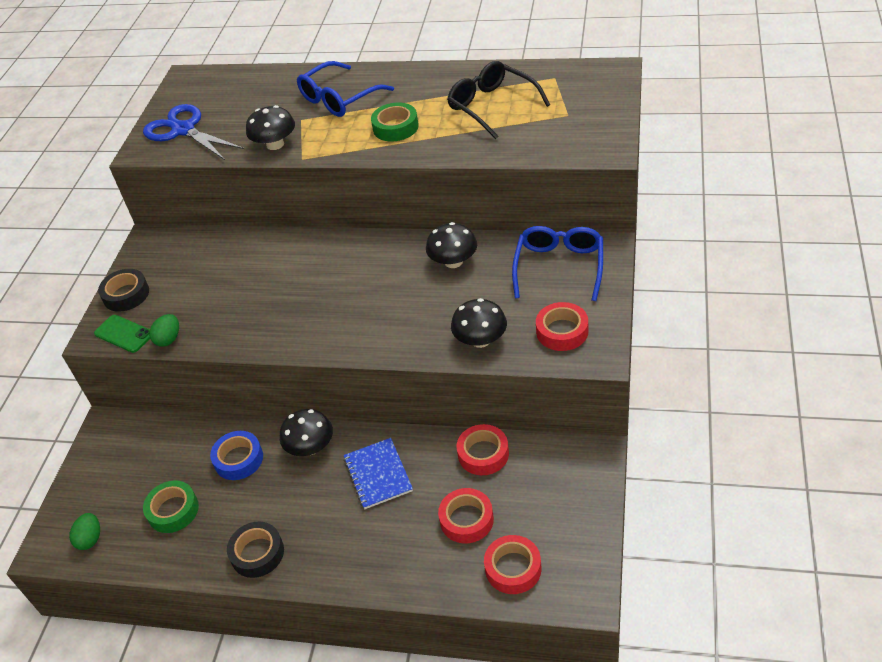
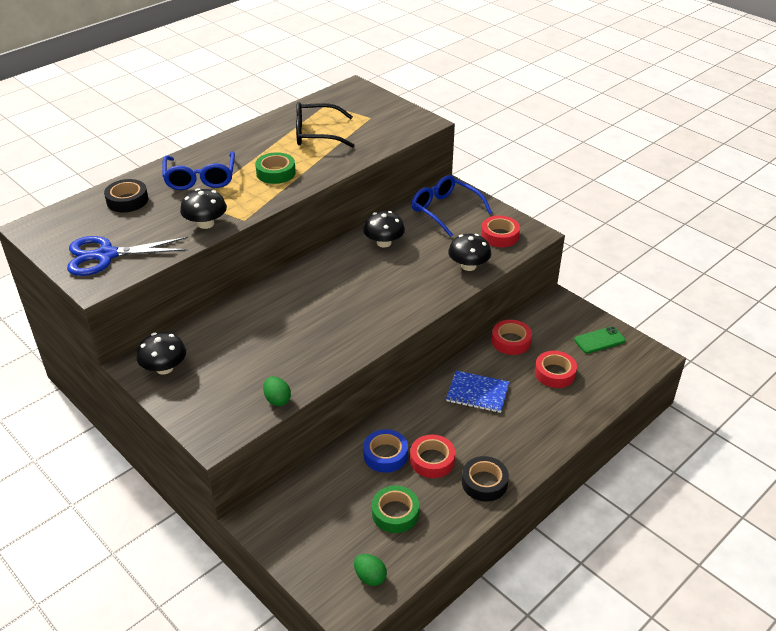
camera: 60 degrees left, 5 degrees down
green phone [94,315,150,353] -> green phone moved to [574,326,626,354]
black tape [98,269,149,311] -> black tape moved to [104,179,148,212]
black mushroom [280,409,333,456] -> black mushroom moved to [136,332,186,374]
red tape [484,535,541,594] -> red tape moved to [410,435,455,478]

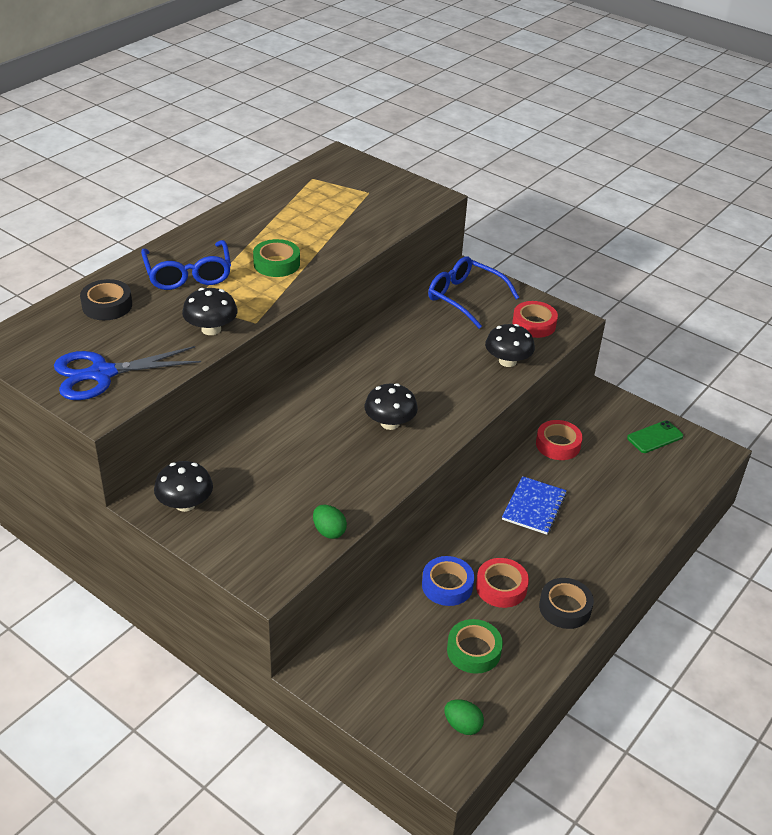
camera: 10 degrees left, 0 degrees up
black glasses [296,102,355,148] -> none
black mushroom [363,211,405,247] -> black mushroom moved to [365,383,418,430]
blue notebook [446,371,509,413] -> blue notebook turned 75 degrees counterclockwise [502,476,567,535]
red tape [535,351,577,388] -> none

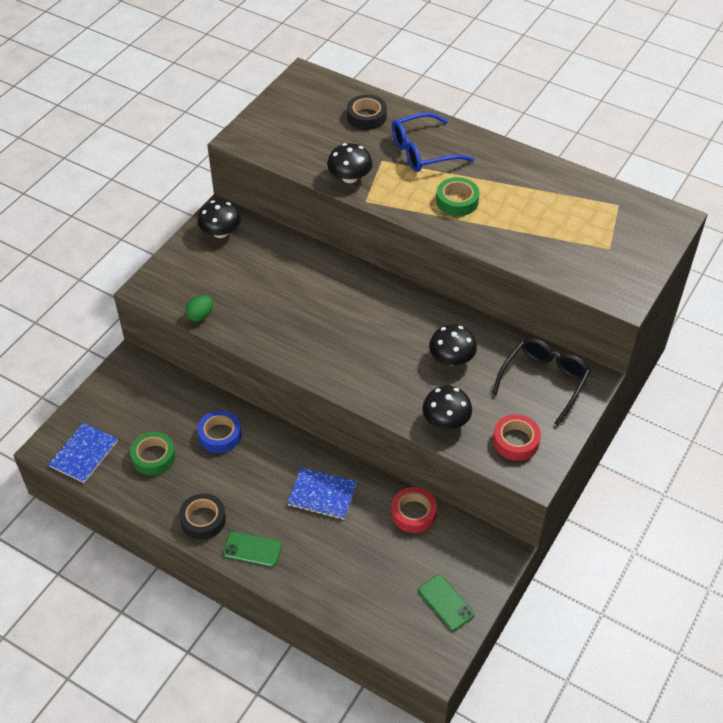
camera: 85 degrees right, 10 degrees up
blue scissors [54,346,201,400] -> none
black mushroom [365,383,418,430] -> black mushroom moved to [429,324,477,366]
blue glasses [428,256,520,329] -> black glasses [492,338,590,426]
green egg [444,699,484,735] -> blue notebook [48,422,118,483]
red tape [476,558,529,608] -> none
none -> green phone [223,532,282,567]

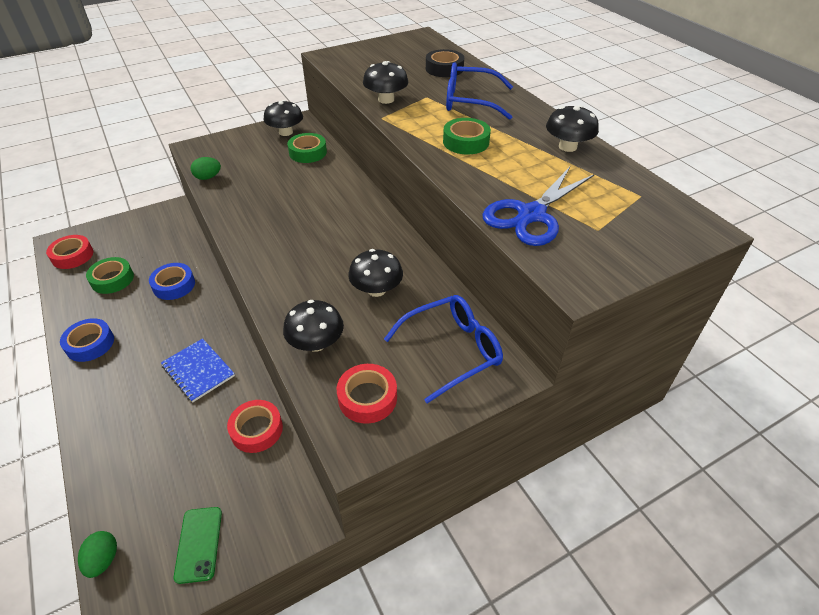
camera: 30 degrees right, 5 degrees down
blue notebook [48,422,118,483] -> red tape [46,235,93,269]
black tape [179,493,226,540] -> blue tape [60,318,114,362]
green phone [223,532,282,567] -> none
black glasses [492,338,590,426] -> blue glasses [384,295,503,404]
none -> green egg [78,531,117,578]
none -> green tape [287,133,327,163]
none -> blue scissors [482,167,595,246]
none -> black mushroom [546,105,599,152]

